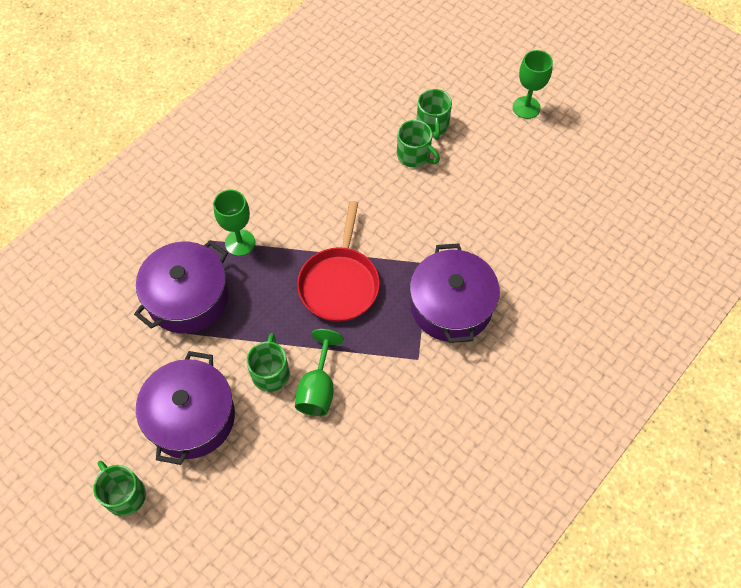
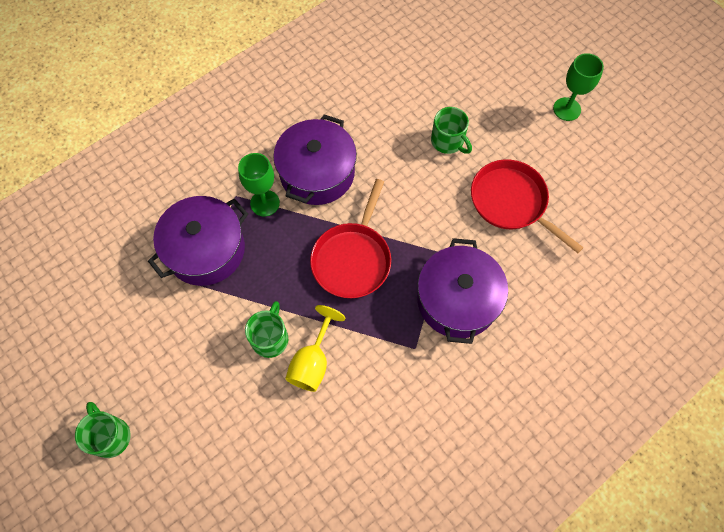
camera: 10 degrees right, 5 degrees up
purple pot [136,351,235,465] -> purple pot moved to [273,114,357,205]
green goblet [295,329,344,416] -> yellow goblet [285,305,345,392]
green mug [417,89,452,140] -> none
none -> red pan [471,159,584,253]

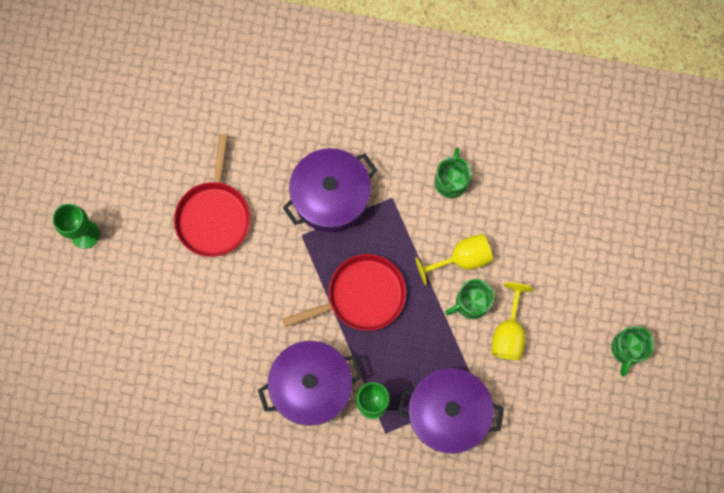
camera: 130 degrees left, 10 degrees up
green mug [431,107,472,154] -> green mug moved to [435,148,471,198]
none -> yellow goblet [491,282,533,360]

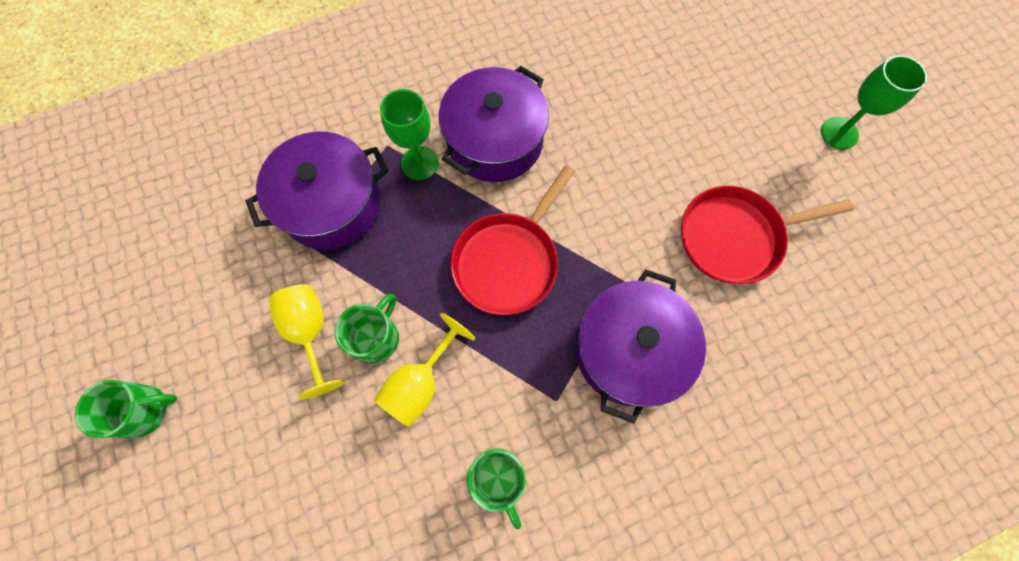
camera: 145 degrees right, 5 degrees down
red pan [174,134,250,257] -> red pan turned 75 degrees counterclockwise [681,186,853,284]
green mug [611,326,654,377] -> green mug turned 90 degrees clockwise [75,380,177,438]

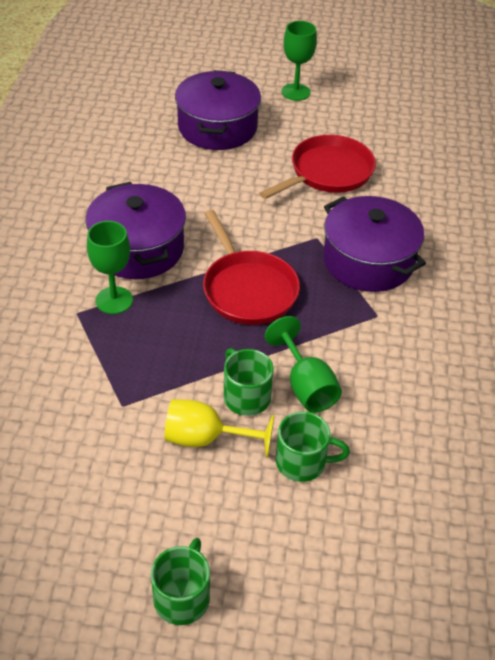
camera: 60 degrees left, 25 degrees down
purple pot [245,131,388,250] -> purple pot moved to [175,70,261,150]
yellow goblet [374,313,475,427] -> green goblet [265,316,342,413]
green mug [467,448,526,529] -> green mug moved to [276,411,350,482]
red pan [681,186,853,284] -> red pan turned 150 degrees counterclockwise [259,135,376,199]

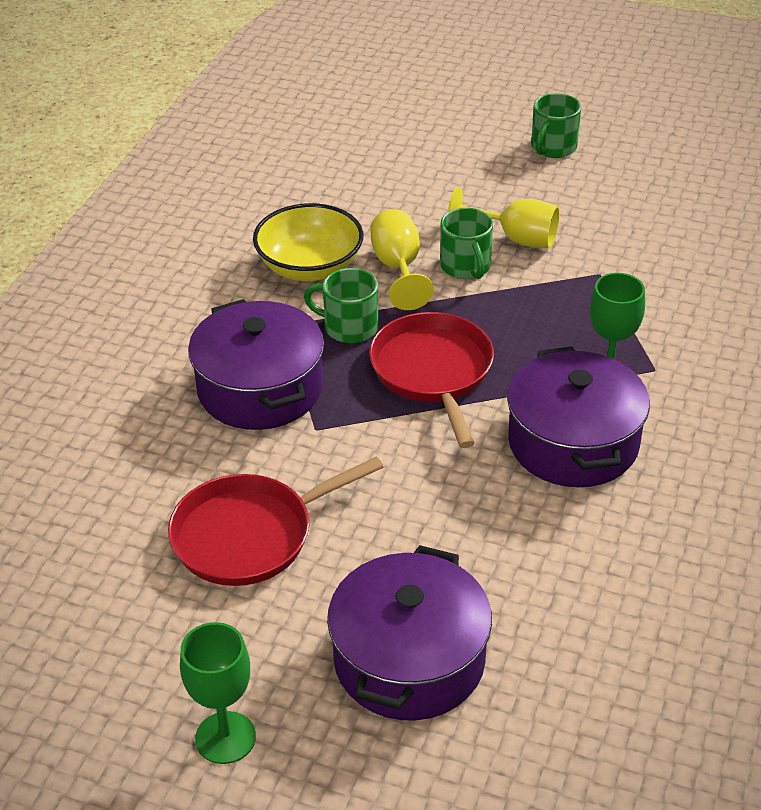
camera: 165 degrees left, 5 degrees down
green goblet [265,316,342,413] -> yellow goblet [370,209,434,310]
green mug [276,411,350,482] -> green mug moved to [304,268,378,343]
none -> yellow bowl [253,203,363,281]

